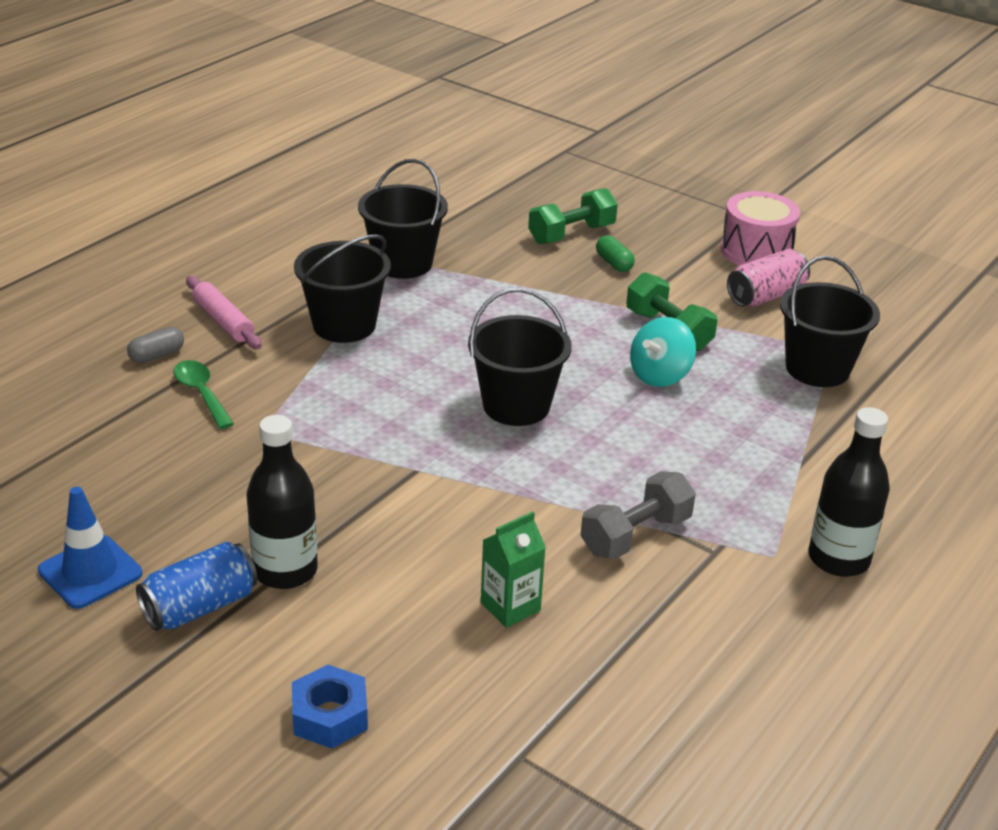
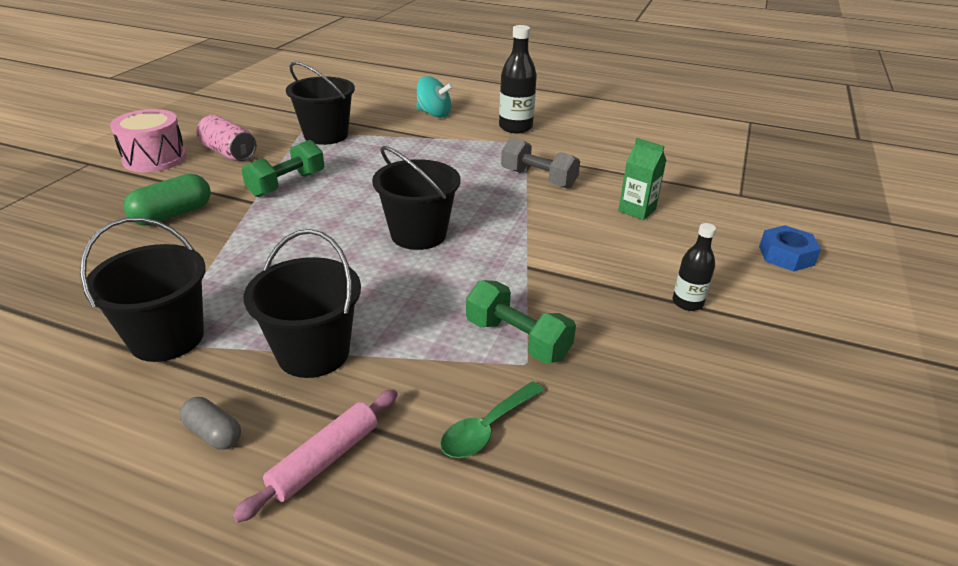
camera: 105 degrees left, 0 degrees up
blue traffic cone [38,487,142,609] -> none
grey capsule [127,327,184,363] -> grey capsule moved to [180,397,241,450]
blue can [136,542,257,631] -> none
black bottle [246,415,318,589] -> black bottle [672,223,716,311], size x0.60
green dumbbell [528,188,618,244] -> green dumbbell moved to [466,280,576,364]
green capsule [596,235,635,272] -> green capsule [124,174,210,226], size x1.68
turquoise spinning top [630,317,696,387] -> turquoise spinning top moved to [416,76,453,118]

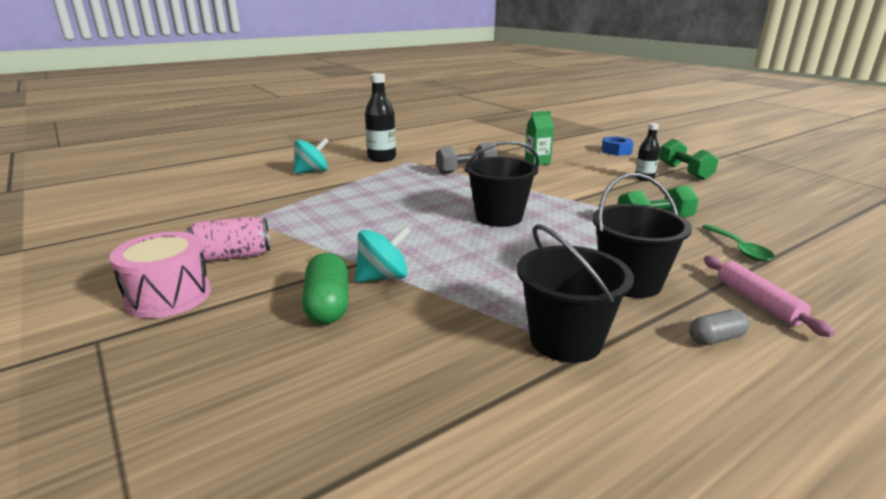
camera: 55 degrees left, 10 degrees down
green dumbbell [242,140,324,197] -> green dumbbell moved to [659,139,718,180]
black bucket [286,61,355,145] -> none
none -> turquoise spinning top [355,226,411,282]

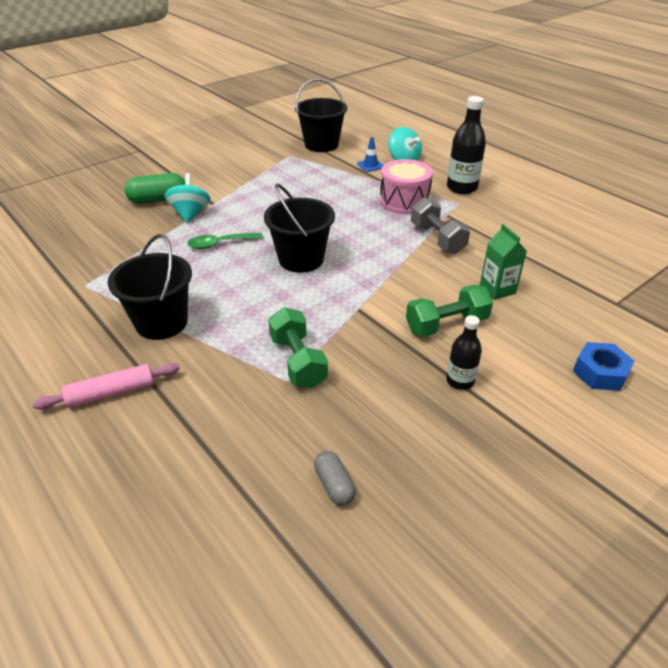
camera: 85 degrees right, 15 degrees up
pink drum [109,232,211,318] -> pink drum moved to [380,159,433,215]
pink can [186,216,270,262] -> none
turquoise spinning top [355,226,411,282] -> turquoise spinning top turned 150 degrees counterclockwise [164,173,210,223]
black bucket [517,224,634,363] -> black bucket moved to [295,79,347,152]
green dumbbell [659,139,718,180] -> green dumbbell moved to [406,285,493,337]
grey capsule [689,310,750,345] -> grey capsule moved to [314,451,356,506]
green spoon [702,224,775,261] -> green spoon moved to [187,233,263,249]
none -> blue traffic cone [357,137,383,172]

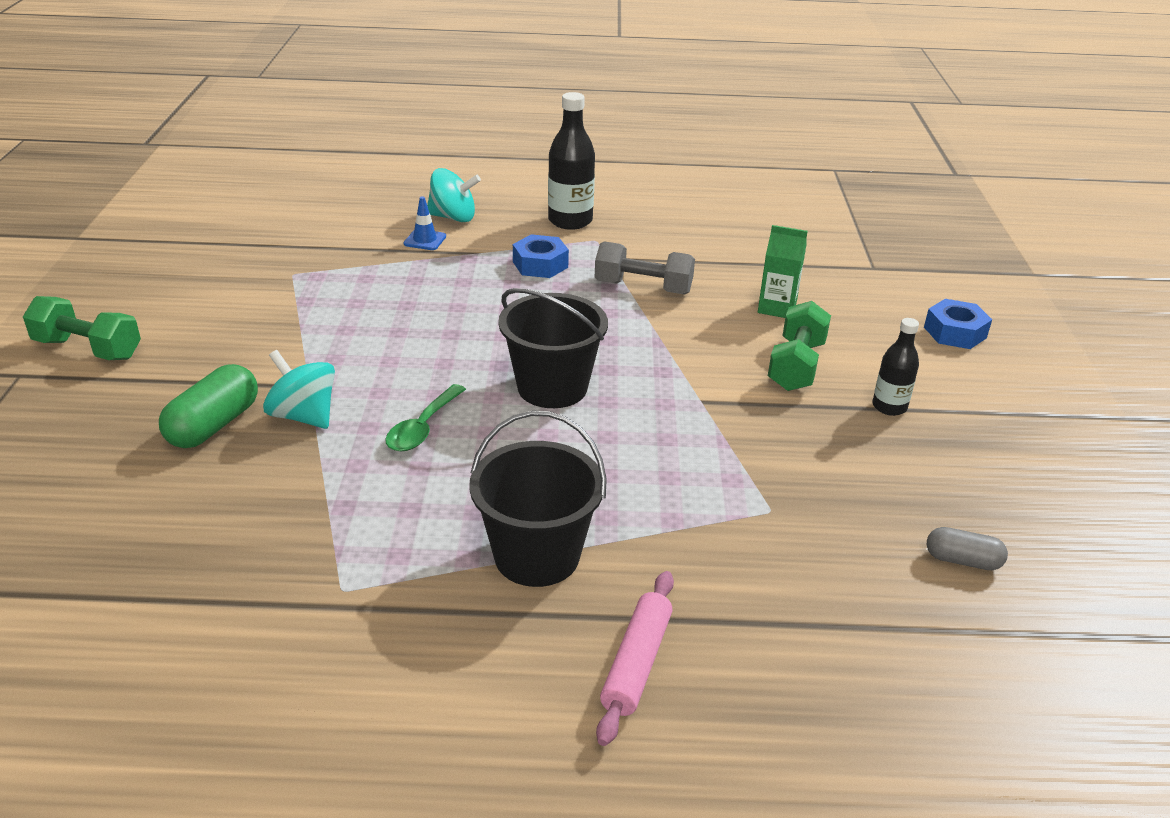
camera: 50 degrees left, 5 degrees down
green dumbbell [268,307,328,388] -> green dumbbell moved to [23,296,141,360]
black bucket [295,79,347,152] -> none
pink drum [380,159,433,215] -> blue nut [513,234,569,278]

